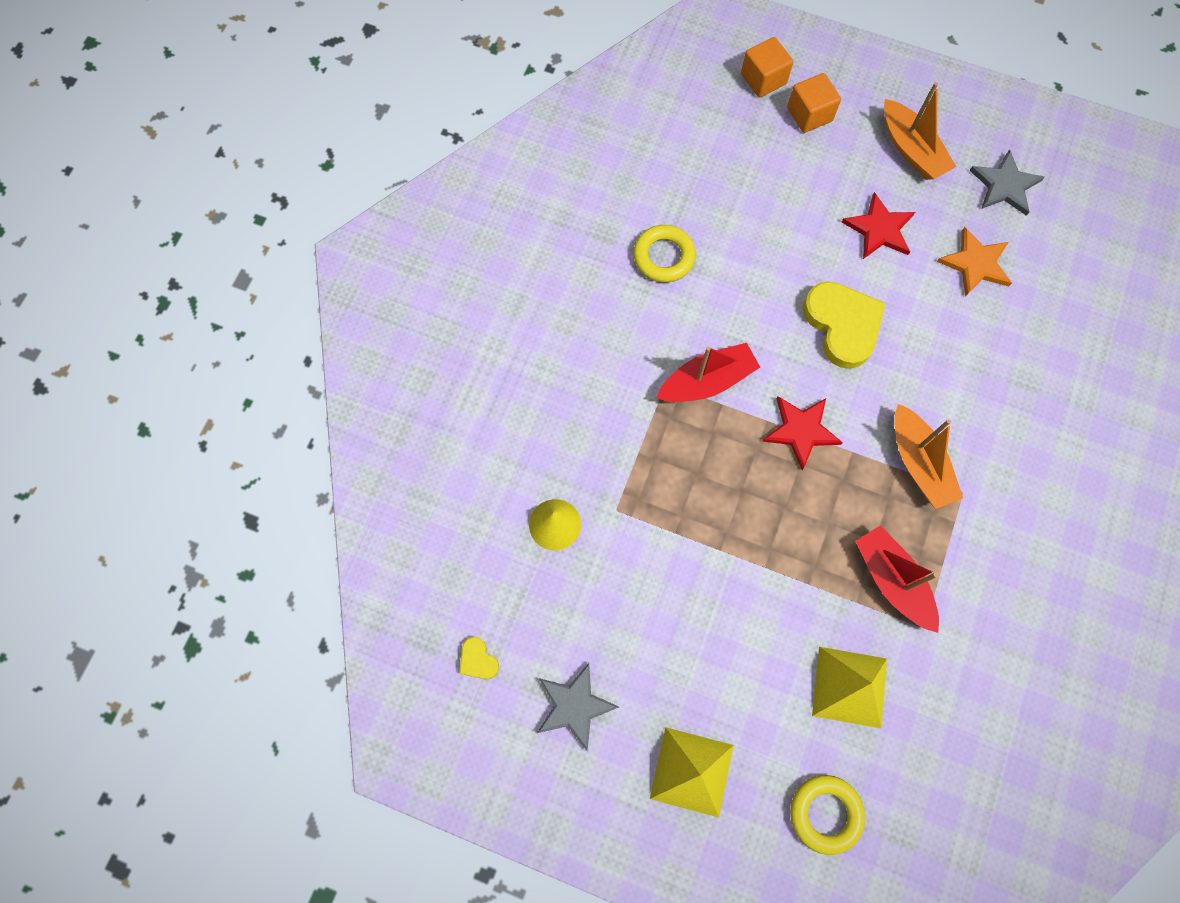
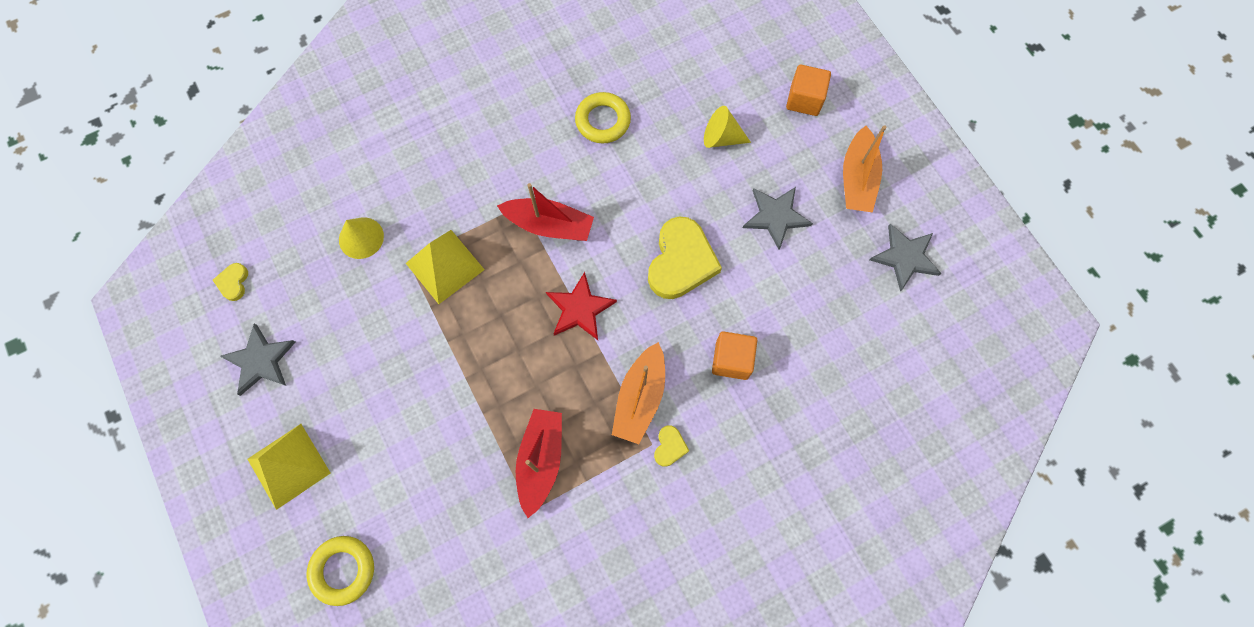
camera: 40 degrees right, 0 degrees up
orange cube [741,37,793,98] -> orange cube moved to [712,331,757,380]
yellow pyramid [812,647,887,728] -> yellow pyramid moved to [406,230,485,304]
red star [842,192,915,259] -> grey star [743,187,813,250]
orange star [937,227,1012,297] -> none
none -> yellow heart [654,425,689,467]
none -> yellow cone [704,106,751,148]

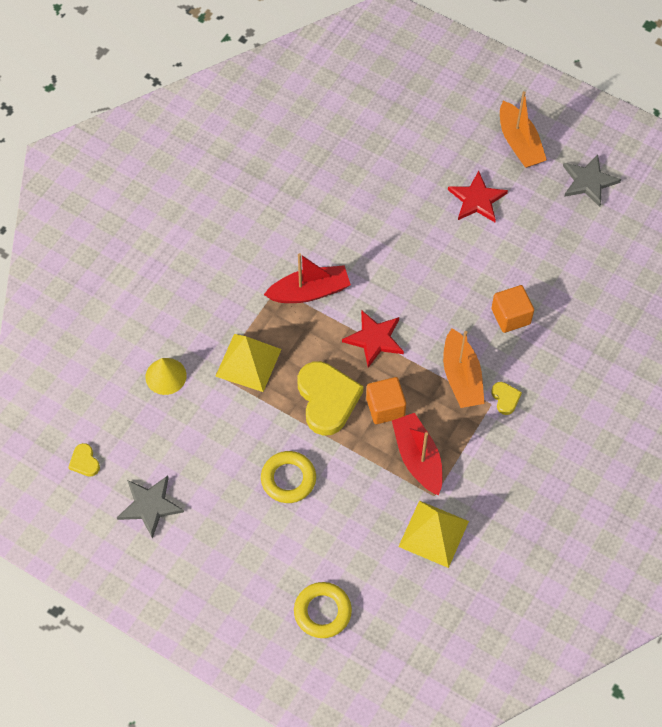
camera: 30 degrees left, 10 degrees down
yellow pyramid [247,424,330,510] -> yellow pyramid moved to [398,501,469,568]
yellow ring [575,92,631,143] -> yellow ring moved to [261,451,316,503]
yellow heart [648,217,722,299] -> yellow heart moved to [298,361,363,436]
yellow cone [704,106,751,148] -> none
grey star [743,187,813,250] -> red star [448,171,508,222]
orange cube [786,65,831,116] -> orange cube moved to [366,377,406,424]

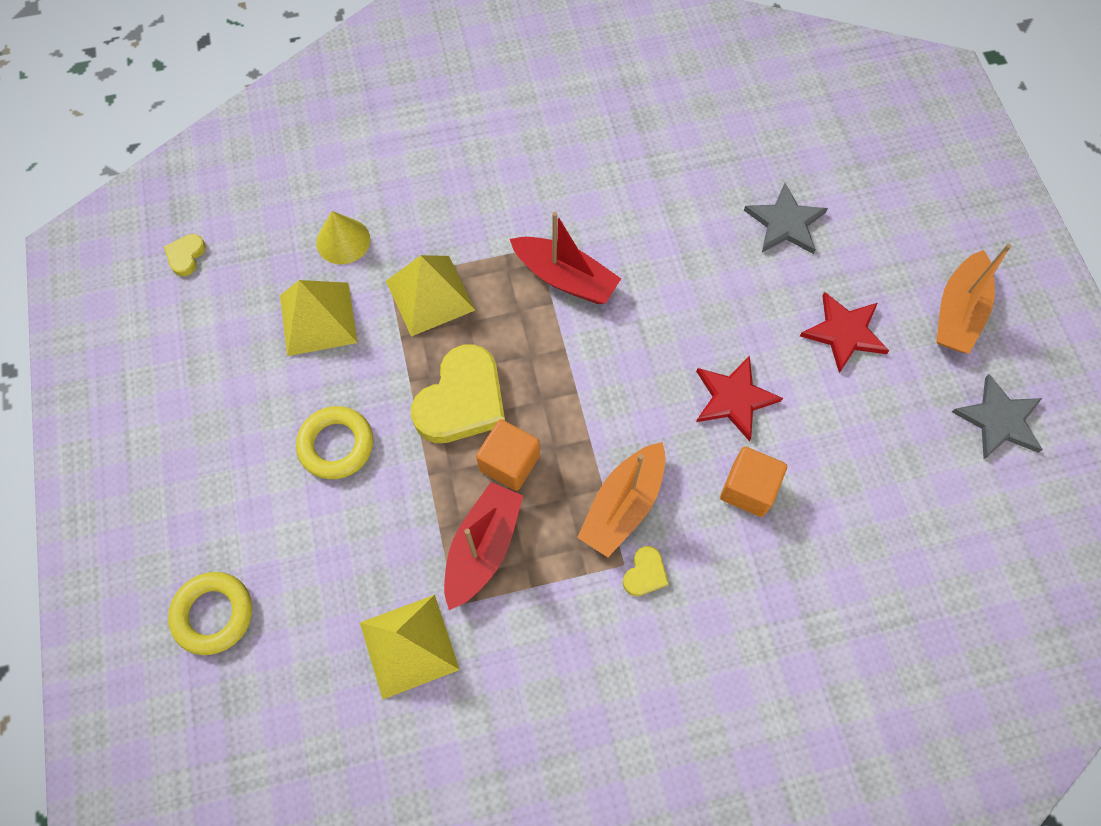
camera: 45 degrees right, 5 degrees up
grey star [117,476,184,539] -> grey star moved to [744,183,828,254]
red star [342,310,404,367] -> red star moved to [696,356,783,441]
none -> yellow pyramid [280,280,358,356]

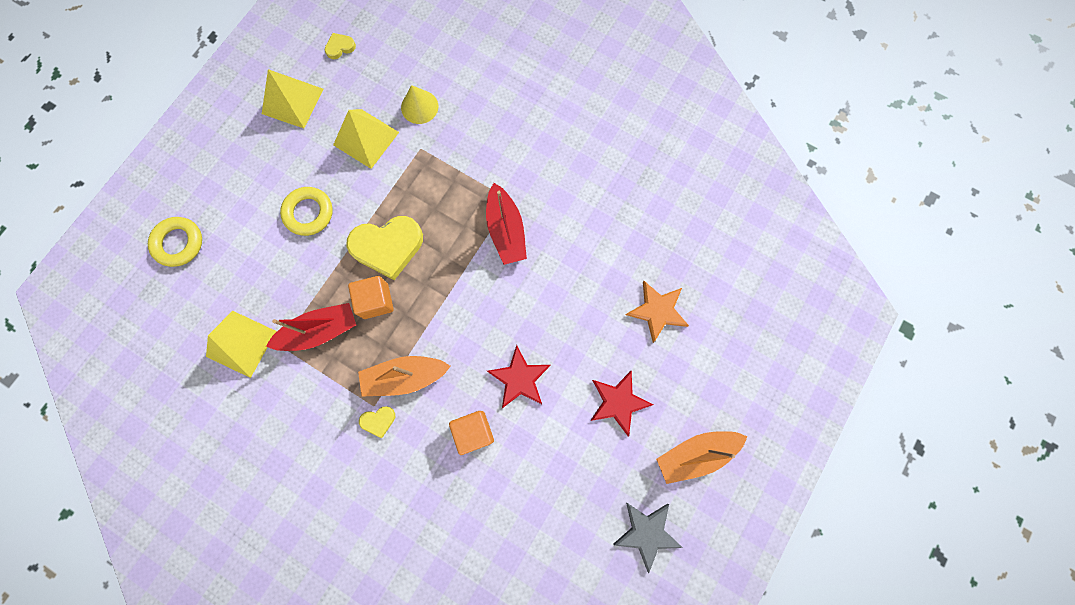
camera: 45 degrees right, 10 degrees up
yellow pyramid [386,255,475,337] -> yellow pyramid moved to [262,69,324,128]
grey star [744,183,828,254] -> orange star [626,281,689,343]

